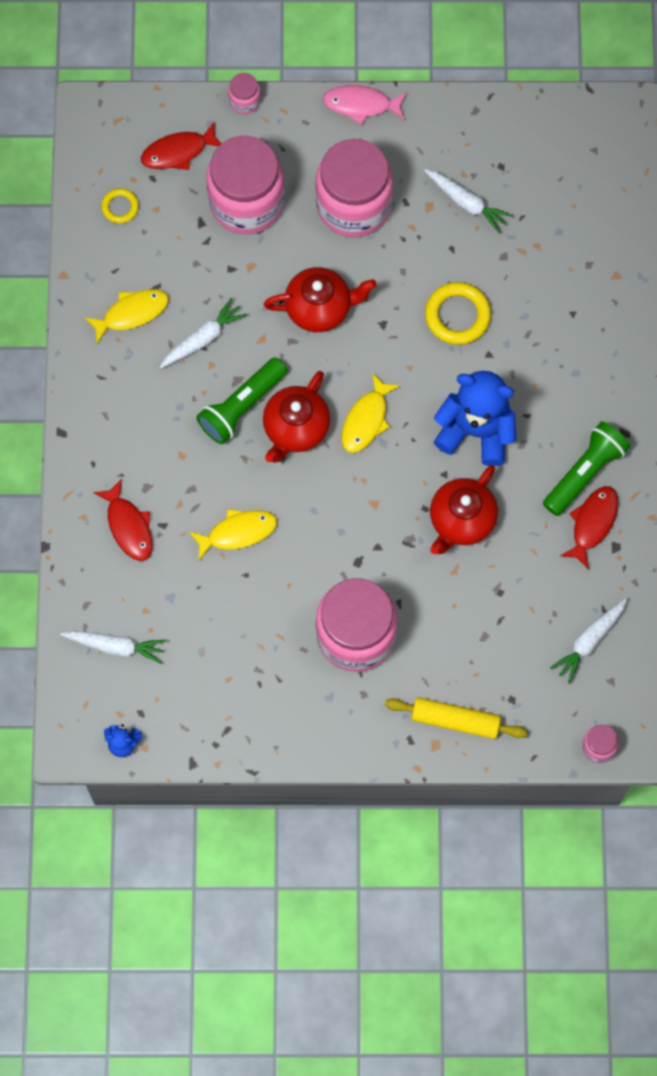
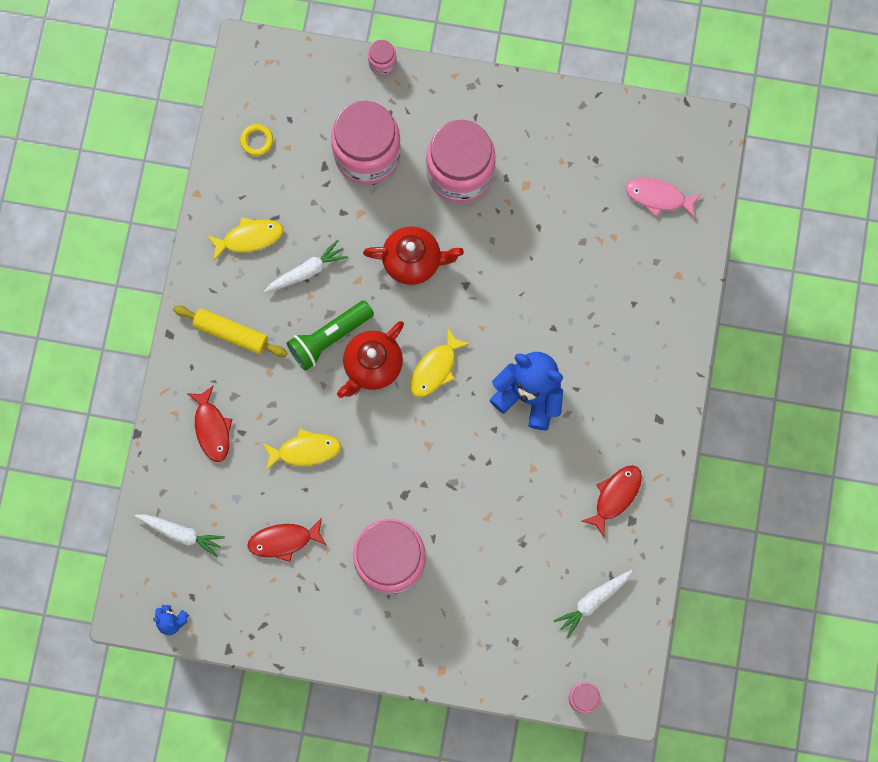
camera: 10 degrees right, 5 degrees up
red fish [141,122,222,170] -> red fish moved to [247,518,326,562]
pink fish [323,85,407,125] -> pink fish moved to [625,178,701,219]
yellow rolling pin [385,697,528,739] -> yellow rolling pin moved to [173,305,288,357]
white carrot [424,169,513,234] -> none
yellow ring [425,282,491,345] -> none
red teapot [430,465,498,554] -> none
green flashlight [543,421,630,516] -> none

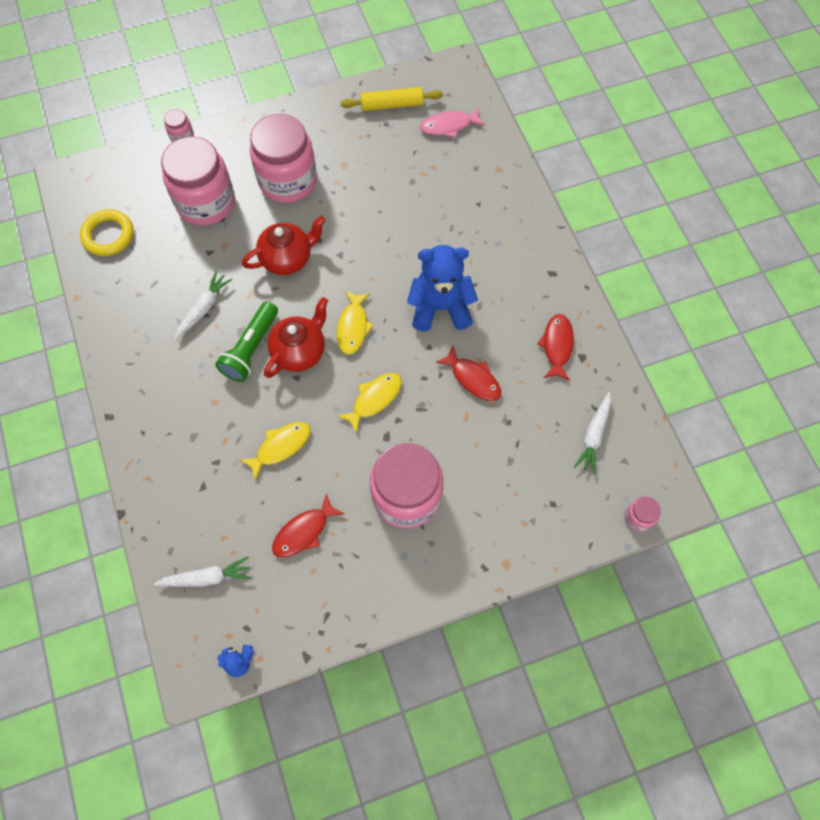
camera: 30 degrees left, 10 degrees down
yellow rolling pin [173,305,288,357] -> yellow rolling pin moved to [340,87,443,111]
red fish [187,386,232,462] -> red fish moved to [436,345,501,401]
yellow fish [207,217,283,261] -> yellow fish moved to [338,373,401,433]
yellow ring [240,124,273,156] -> yellow ring [80,209,133,256], size x1.74
red teapot [337,321,404,398] -> red teapot turned 150 degrees counterclockwise [264,297,328,378]

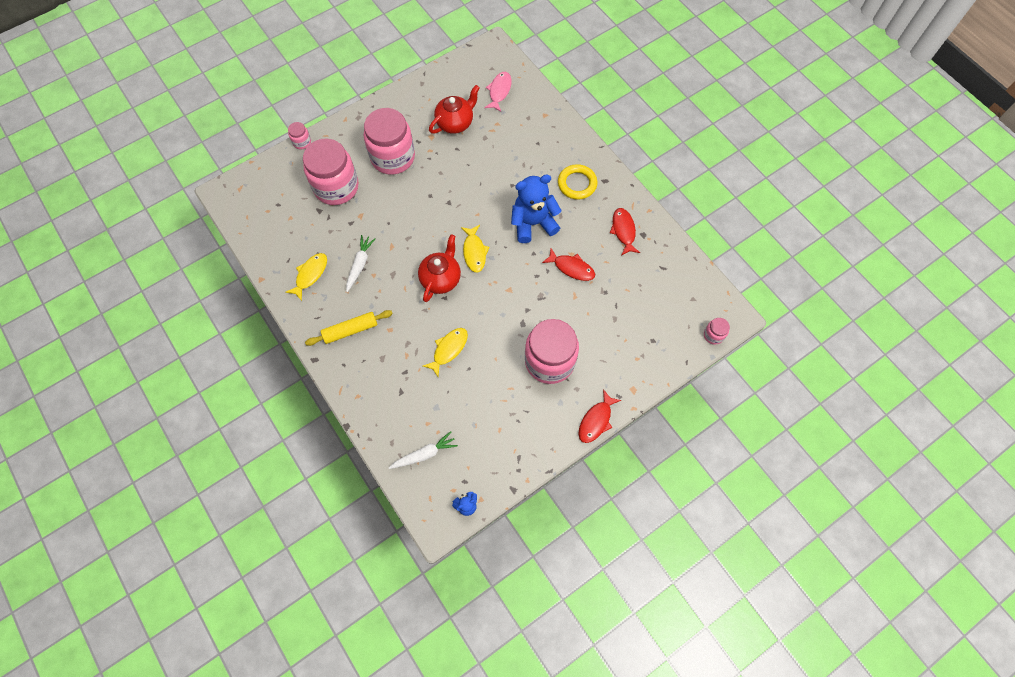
camera: 15 degrees left, 0 degrees up
yellow ring [80,209,133,256] -> yellow ring moved to [558,164,597,200]
green flashlight [215,301,278,382] -> none
red teapot [242,216,326,275] -> red teapot moved to [429,85,480,134]
red fish [272,493,344,558] -> red fish moved to [579,389,621,443]
yellow fish [338,373,401,433] -> yellow fish moved to [285,253,327,301]
yellow rolling pin [340,87,443,111] -> yellow rolling pin moved to [305,310,393,346]
pink fish [420,107,485,138] -> pink fish turned 135 degrees clockwise [484,72,512,112]
white carrot [574,392,611,474] -> none

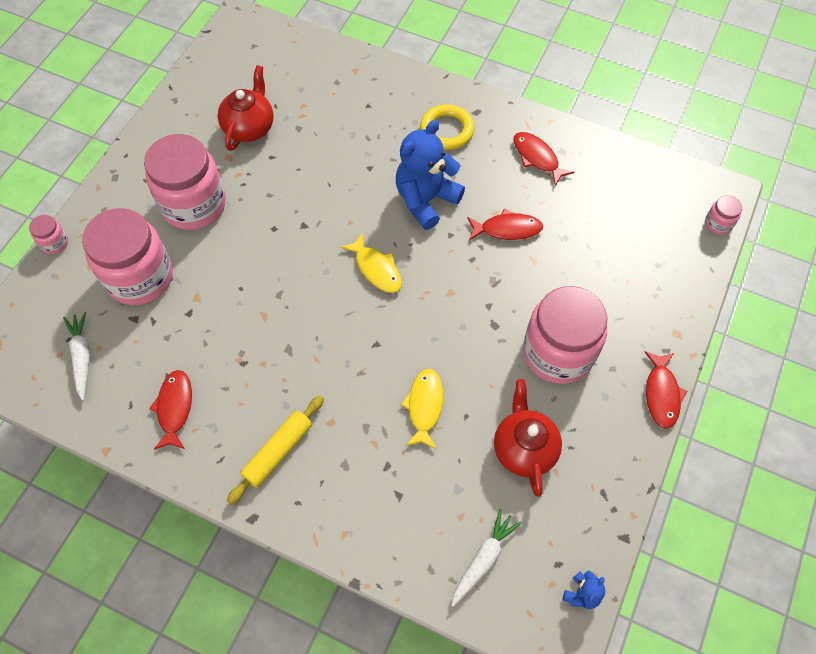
camera: 30 degrees left, 5 degrees down
yellow fish [285,253,327,301] -> red fish [149,370,192,450]
white carrot [346,235,375,292] -> white carrot moved to [63,312,90,401]
red teapot [418,234,461,302] -> red teapot moved to [494,379,562,497]
pink fish [484,72,512,112] -> none

